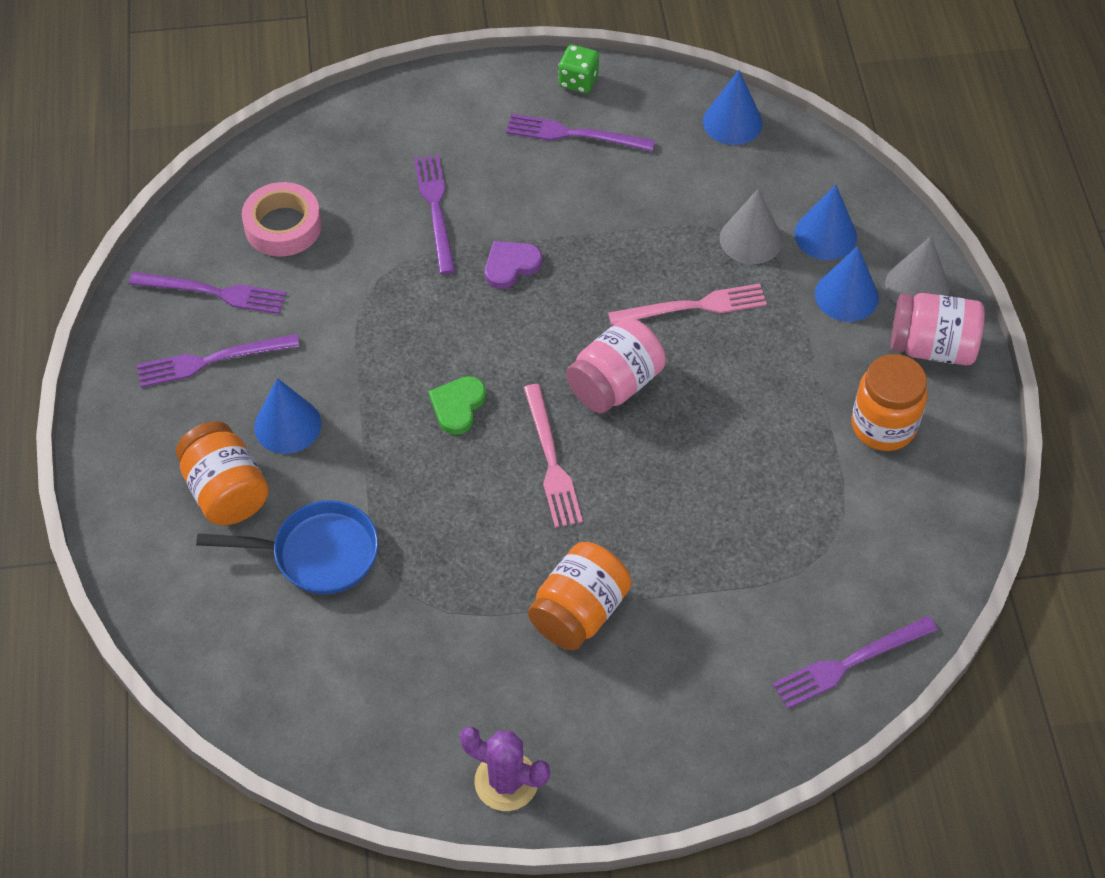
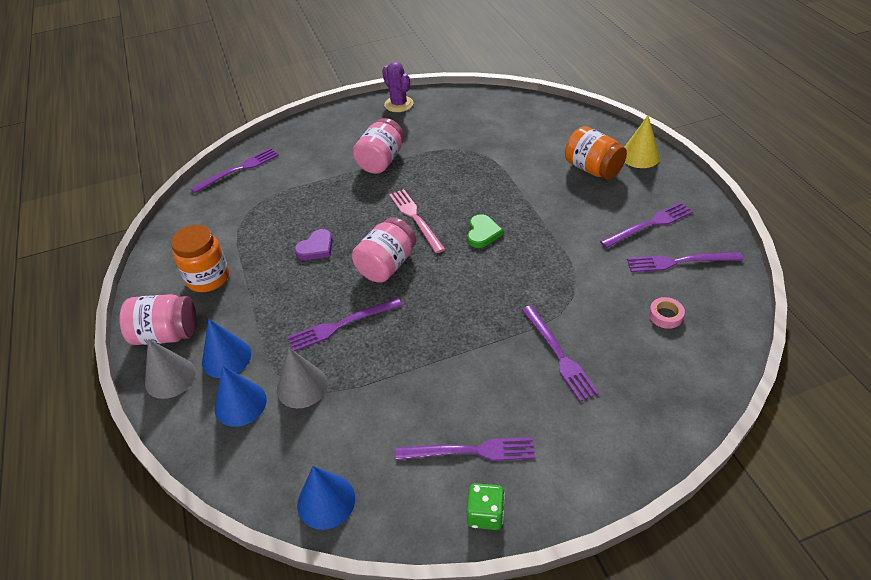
camera: 170 degrees right, 10 degrees down
blue pan [196,500,378,595] -> none
pink tape [242,182,322,256] -> pink tape [649,297,685,329], size x0.55
blue cone [254,378,321,454] -> none
purple cactus [460,726,550,811] -> purple cactus turned 45 degrees clockwise [382,62,413,112]
purple heart [485,241,542,289] -> purple heart moved to [294,229,333,260]
orange jar [528,542,632,651] -> pink jar [353,118,404,174]
pink fork [608,284,767,325] -> purple fork [288,298,402,351]
none -> yellow cone [625,115,660,168]

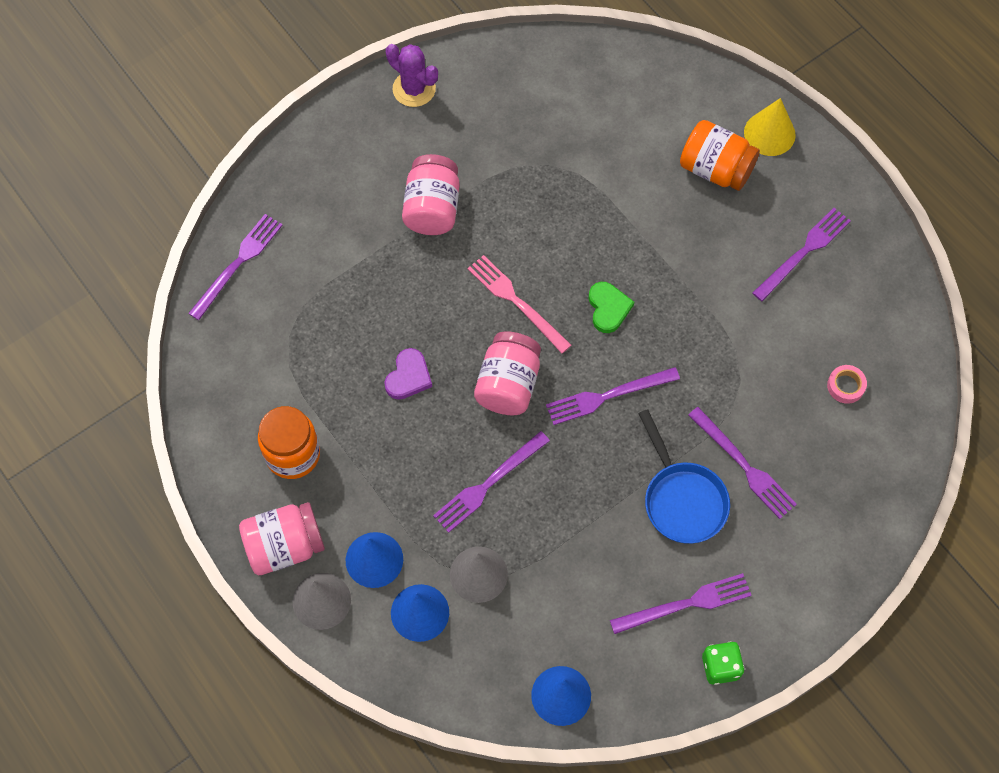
camera: 20 degrees left, 20 degrees up
purple fork [627,252,743,272] -> purple fork moved to [546,367,680,425]
none -> blue pan [638,409,730,544]

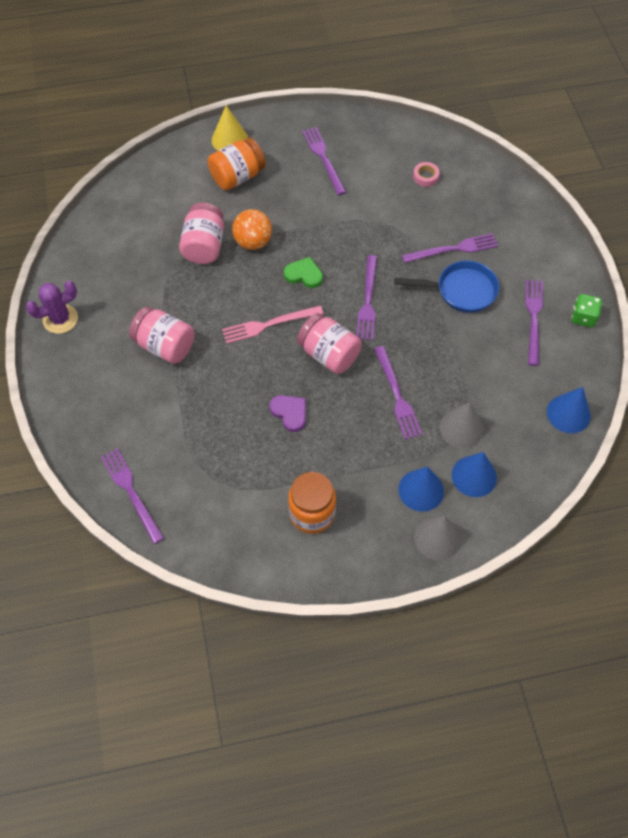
camera: 65 degrees left, 5 degrees down
pink jar [239,502,325,575] -> pink jar moved to [179,202,224,264]
none -> orange ball [232,209,272,250]

